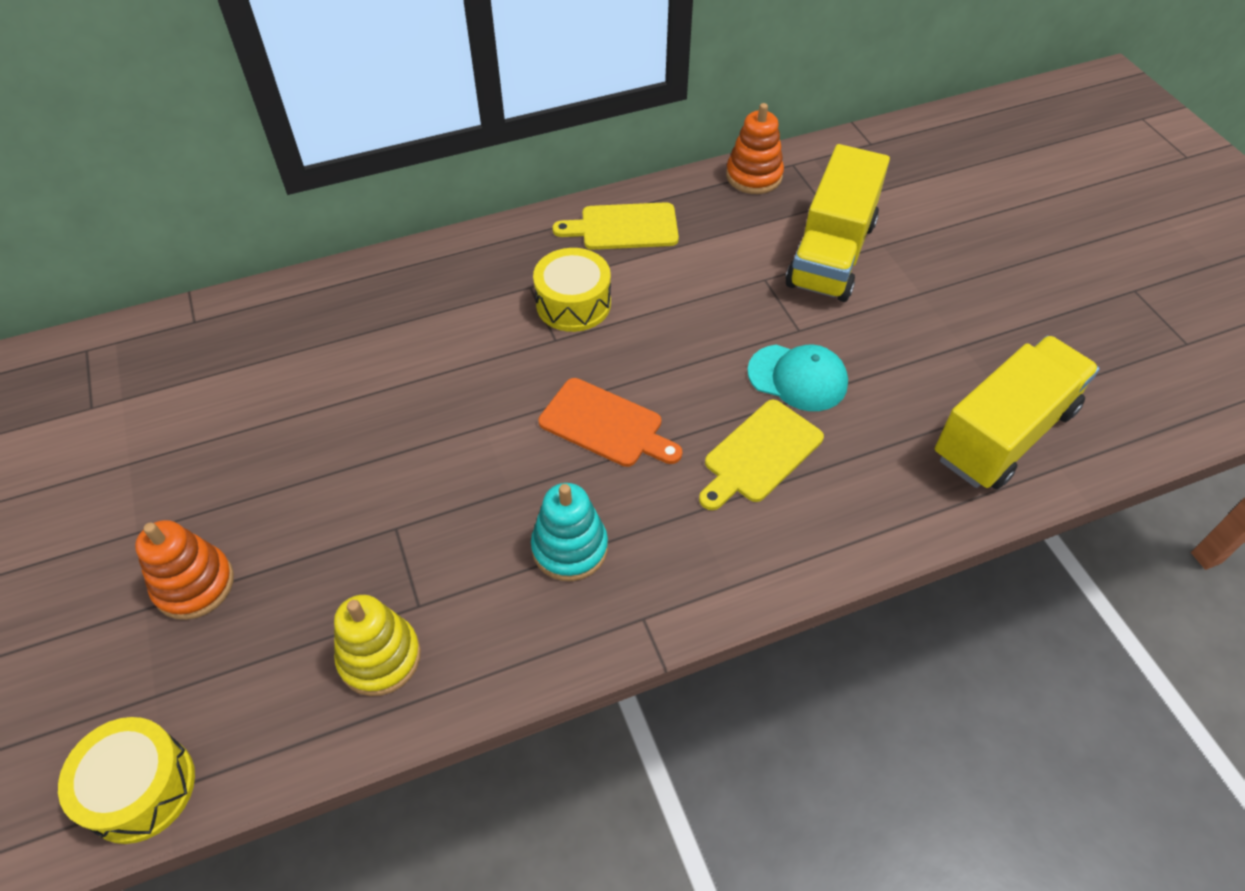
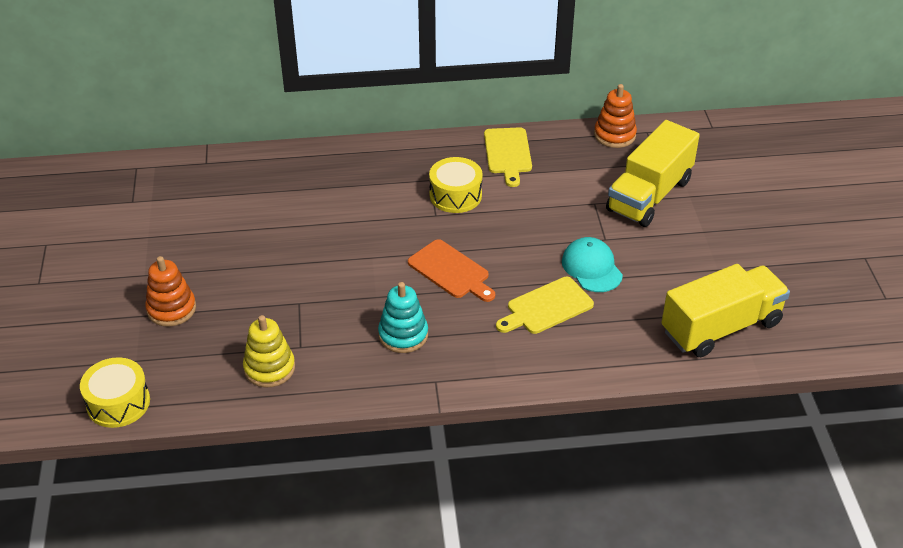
camera: 15 degrees right, 10 degrees down
yellow cutting board [552,202,679,250] -> yellow cutting board turned 105 degrees counterclockwise [484,127,532,187]
turquoise cap [747,345,848,411] -> turquoise cap turned 150 degrees counterclockwise [562,237,623,292]

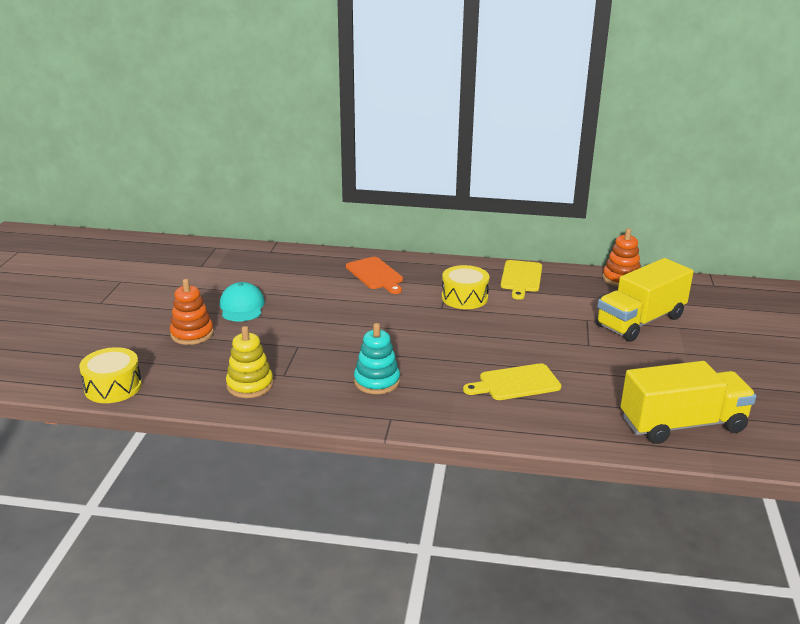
camera: 15 degrees right, 15 degrees down
orange cutting board [408,239,495,302] -> orange cutting board moved to [346,257,403,294]
turquoise cap [562,237,623,292] -> turquoise cap moved to [220,282,265,321]

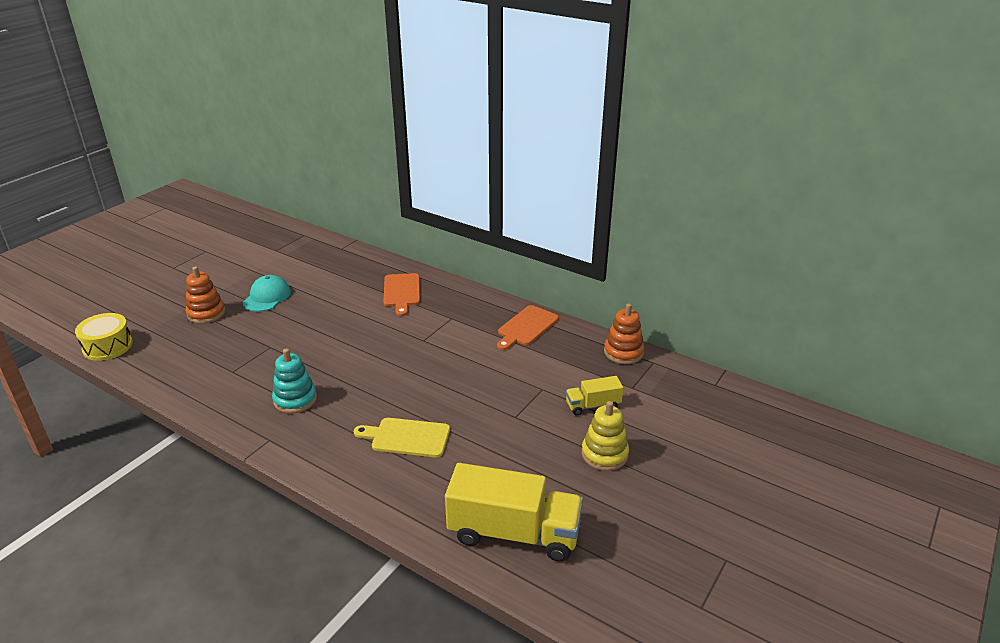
camera: 25 degrees right, 5 degrees up
yellow stacking toy [226,326,273,398] -> yellow stacking toy moved to [582,401,629,471]
yellow drum [442,265,489,309] -> none
yellow cutting board [501,260,542,300] -> orange cutting board [497,305,559,350]
yellow truck [596,258,694,342] -> yellow truck [566,376,623,415], size x0.50

